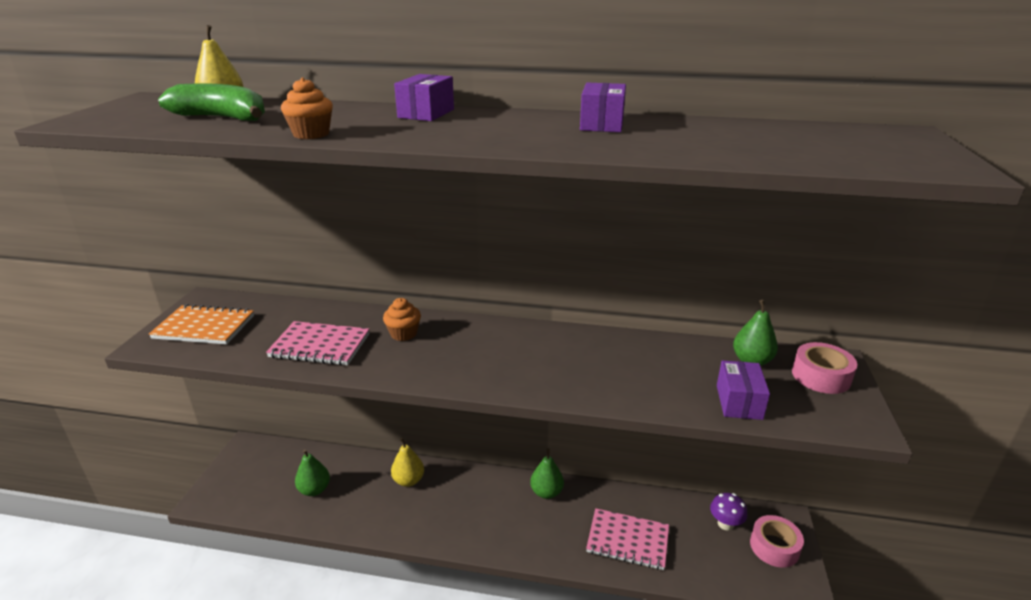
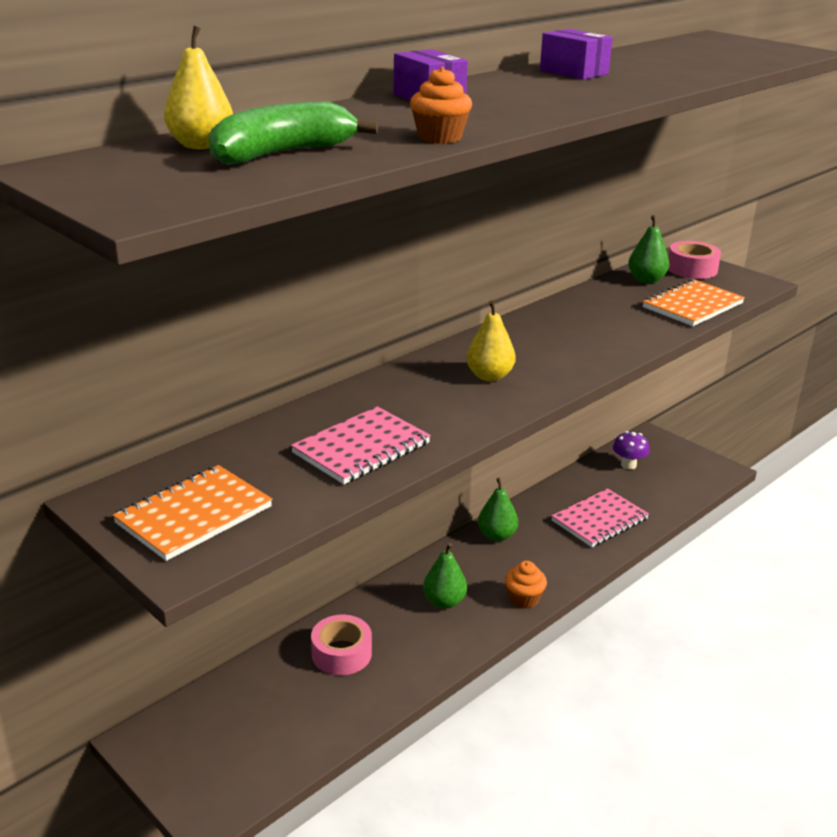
camera: 55 degrees left, 0 degrees up
green pear [295,449,330,496] -> green pear moved to [423,543,467,609]
orange cupcake [383,298,421,341] -> orange cupcake moved to [505,561,547,608]
yellow pear [391,438,424,487] -> yellow pear moved to [466,301,516,381]
purple box [717,360,770,420] -> orange notebook [643,279,745,326]
pink tape [750,515,804,568] -> pink tape moved to [311,615,372,675]

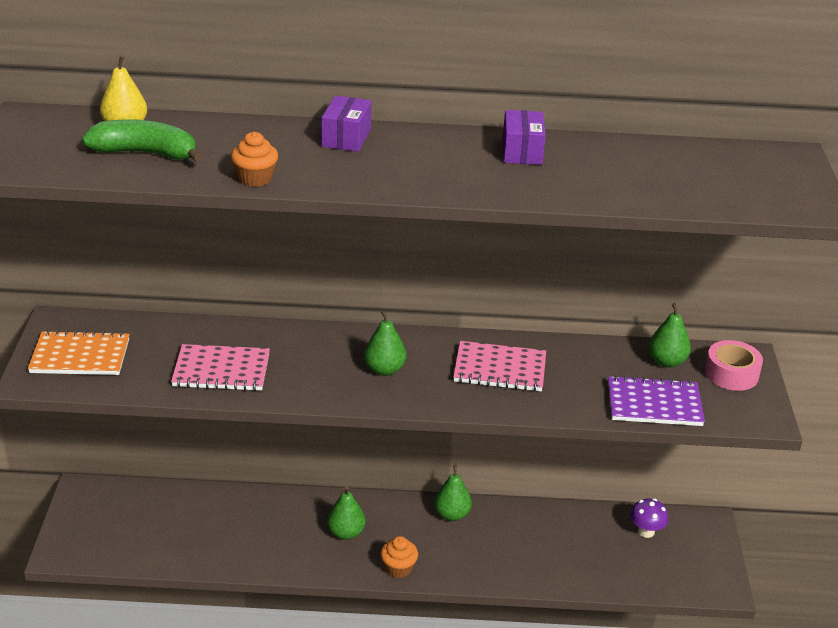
camera: 45 degrees right, 5 degrees up
pink tape [311,615,372,675] -> none
yellow pear [466,301,516,381] -> green pear [364,310,406,376]
pink notebook [551,488,649,547] -> pink notebook moved to [453,341,546,392]
orange notebook [643,279,745,326] -> purple notebook [608,375,705,426]

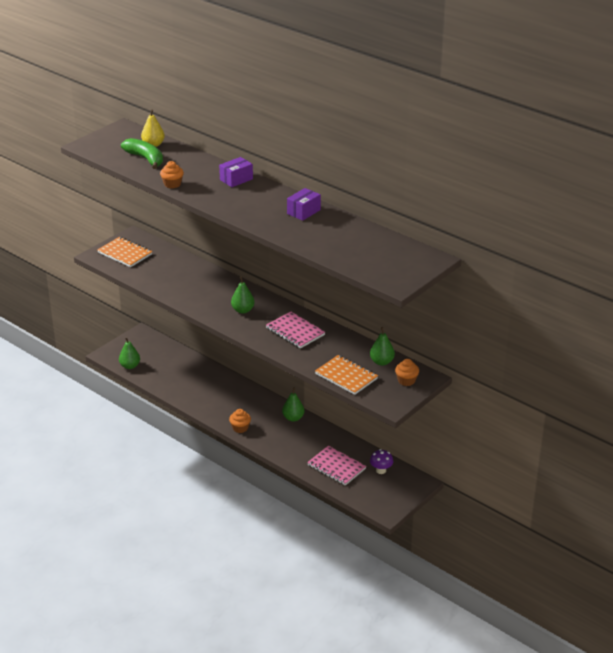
camera: 40 degrees right, 0 degrees up
pink notebook [171,344,270,391] -> pink notebook moved to [307,446,366,486]
green pear [327,486,366,540] -> green pear moved to [119,338,140,369]
purple notebook [608,375,705,426] -> orange notebook [315,355,378,395]
pink tape [705,340,763,391] -> orange cupcake [395,359,419,386]

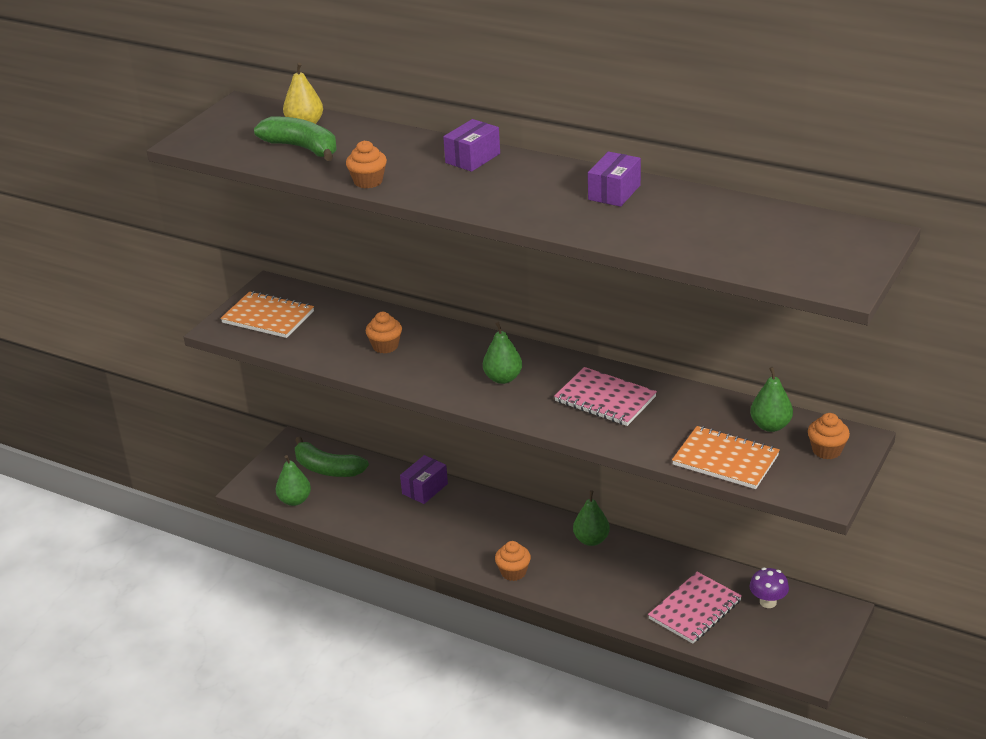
camera: 10 degrees left, 0 degrees up
pink notebook [307,446,366,486] -> pink notebook turned 75 degrees counterclockwise [648,572,742,644]
none -> green banana [295,436,369,477]
none -> orange cupcake [366,312,402,354]
none -> purple box [400,455,448,504]

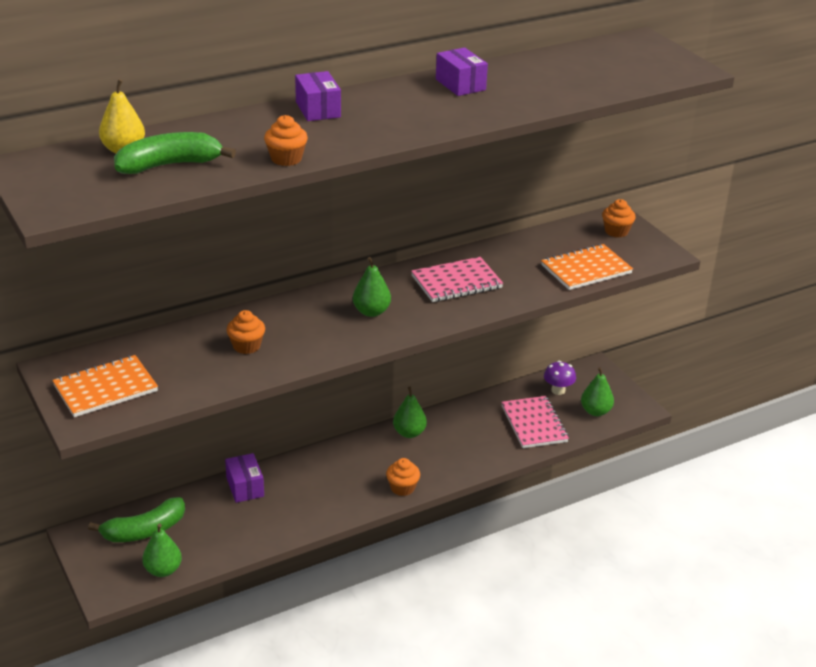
camera: 60 degrees left, 0 degrees up
green pear [750,367,793,432] -> green pear moved to [581,367,614,416]

